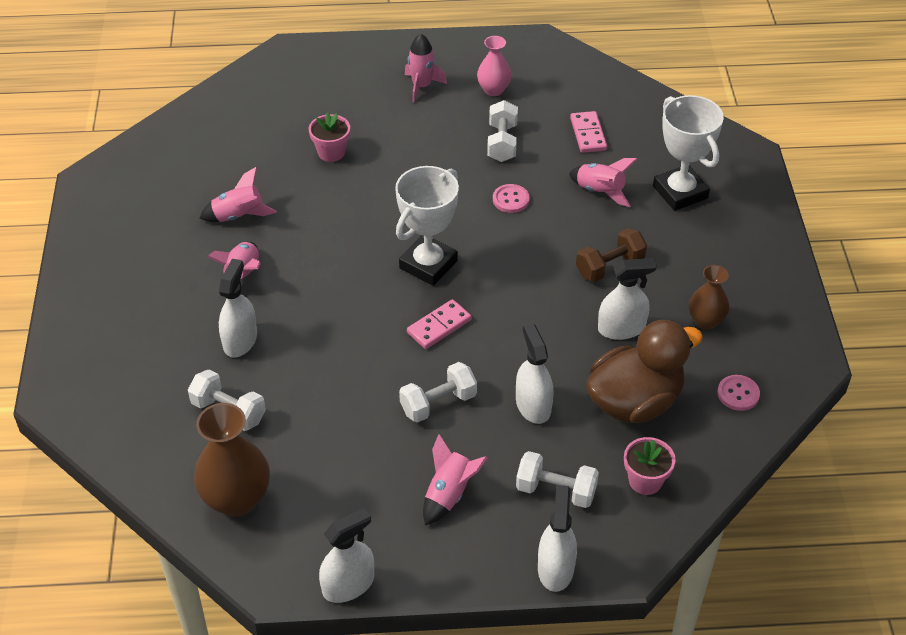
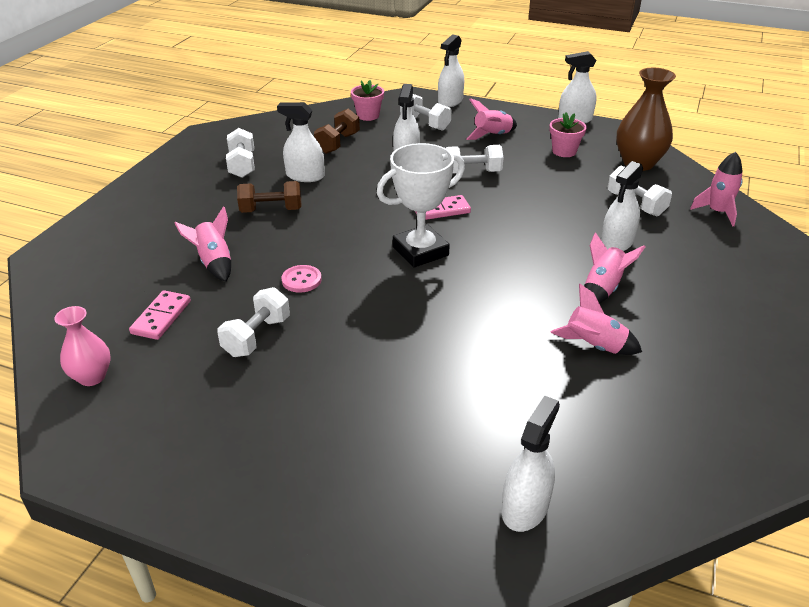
camera: 155 degrees left, 10 degrees down
pink flower pot [309,112,350,162] -> pink flower pot moved to [549,113,587,157]
pink rocket [405,34,447,102] -> pink rocket moved to [690,152,743,226]
pink vase [477,36,512,96] -> pink vase moved to [54,306,111,386]
brown duck [586,320,703,423] -> brown dumbbell [314,108,360,154]
white trophy [653,95,724,211] -> none
brown vase [689,265,730,330] -> white dumbbell [226,128,254,178]
pink button [717,375,760,411] -> none
none -> white spray bottle [502,395,560,532]

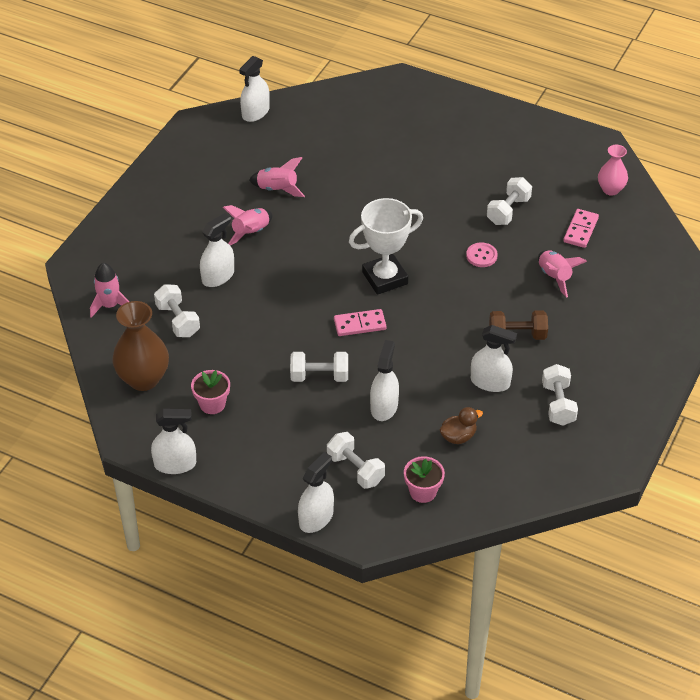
camera: 175 degrees left, 10 degrees up
brown dumbbell [314,108,360,154] -> brown duck [440,407,483,444]
pink rocket [467,98,517,140] -> none
white spray bottle [502,395,560,532] -> white spray bottle moved to [239,56,270,122]

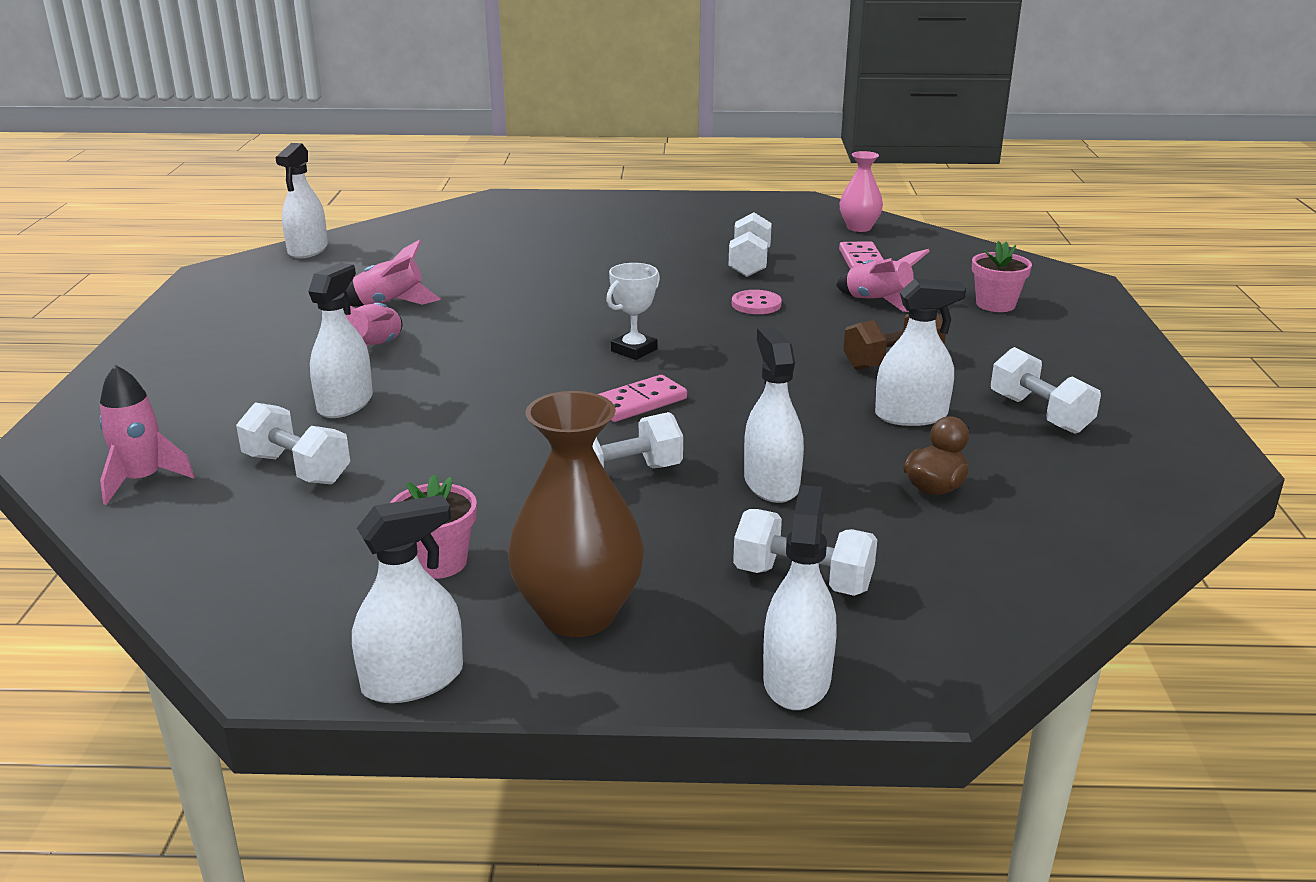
camera: 25 degrees left, 20 degrees down
brown vase [112,301,169,391] -> brown vase moved to [508,391,644,637]
white trophy [349,198,423,295] -> white trophy [606,263,660,360], size x0.56
pink flower pot [404,456,445,503] -> pink flower pot moved to [972,241,1032,312]

